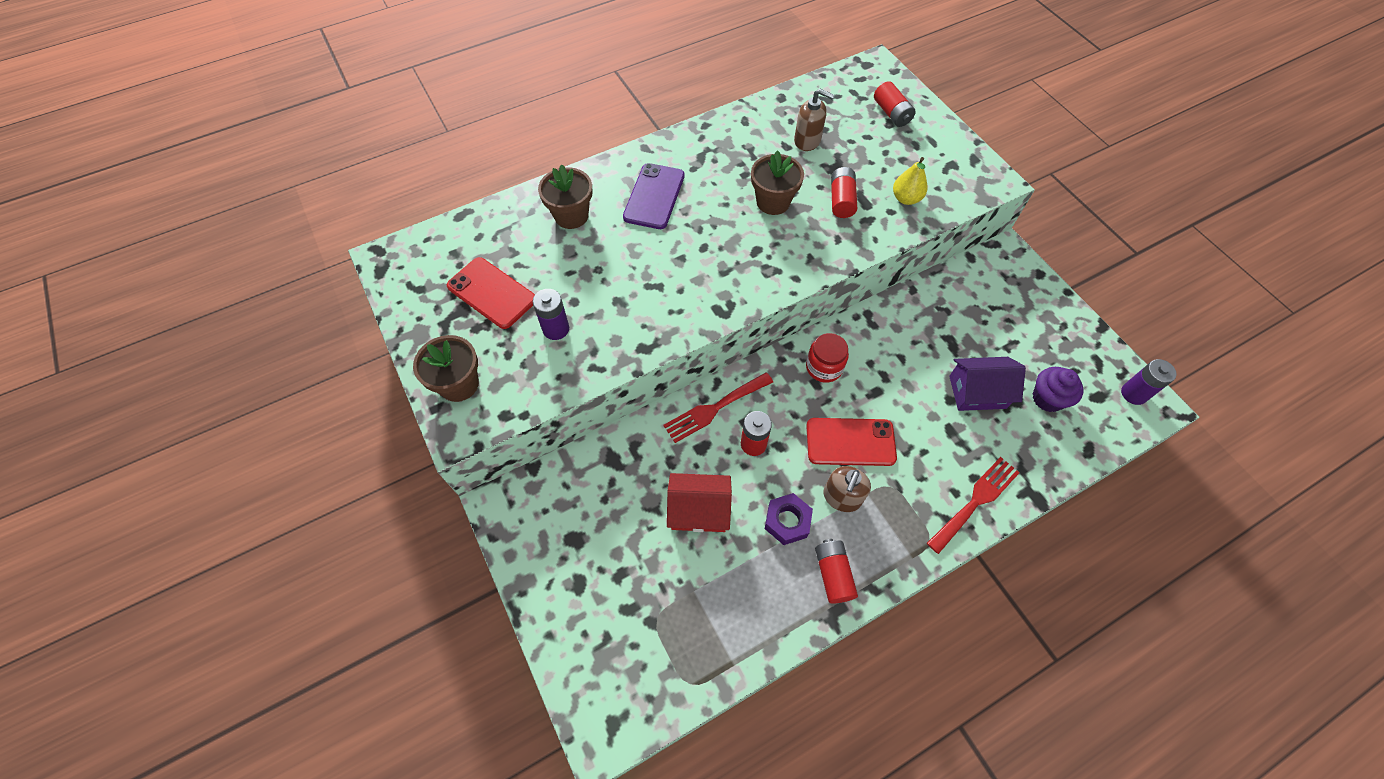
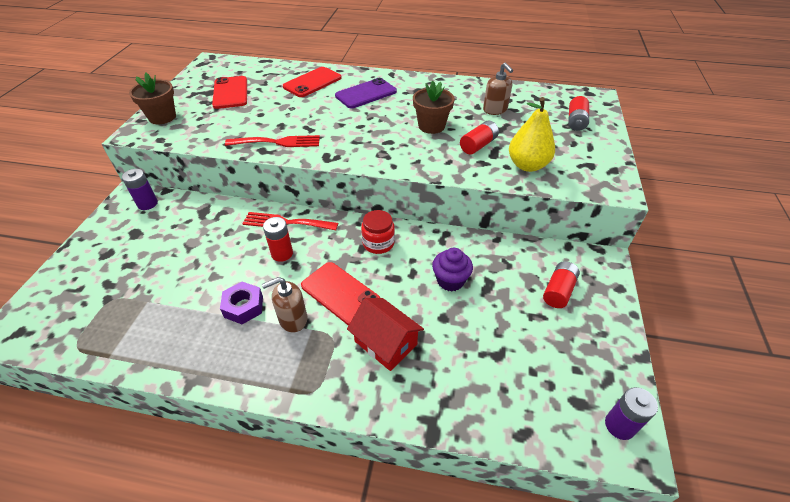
camera: 40 degrees right, 15 degrees down
purple battery [533,289,569,340] -> purple battery moved to [122,169,158,210]
brown flower pot [538,164,592,229] -> red phone [283,67,342,97]
red house [667,473,732,532] -> red house moved to [347,298,424,371]
red battery [815,539,858,604] -> red battery moved to [543,261,580,308]
yellow pear [893,157,927,205] -> yellow pear [509,97,555,172], size x1.52
red fork [927,457,1020,554] -> red fork moved to [225,135,320,147]
purple house [949,357,1026,411] -> none
purple cupcake [1033,367,1084,412] -> purple cupcake moved to [432,248,473,291]

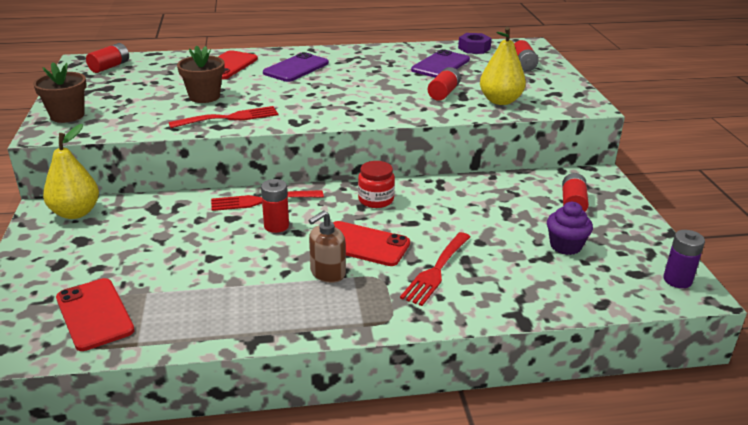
camera: 20 degrees left, 15 degrees down
purple battery [122,169,158,210] -> yellow pear [43,124,99,219]
red phone [212,76,247,109] -> red phone moved to [56,278,135,351]
purple nut [220,282,263,324] -> purple nut moved to [458,33,492,54]
red house [347,298,424,371] -> red fork [400,232,470,306]
brown flower pot [413,81,455,134] -> brown flower pot moved to [177,45,225,103]
purple cupcake [432,248,473,291] -> purple cupcake moved to [547,202,593,255]
brown soap dispenser [483,63,513,115] -> purple phone [411,49,470,77]
none -> red battery [86,43,129,73]

